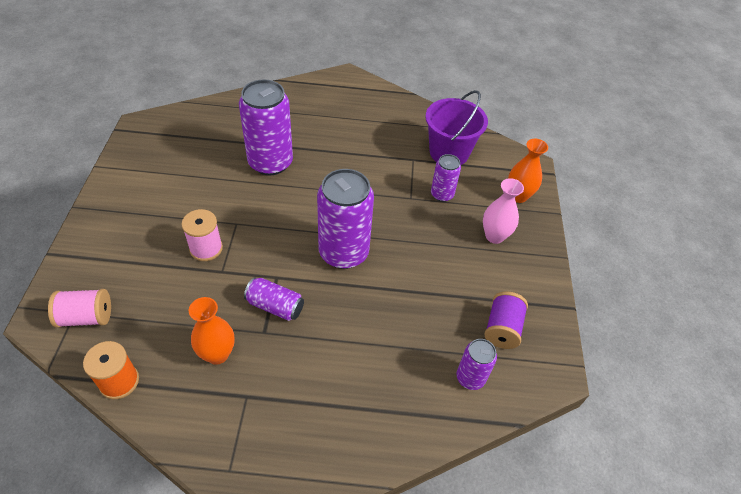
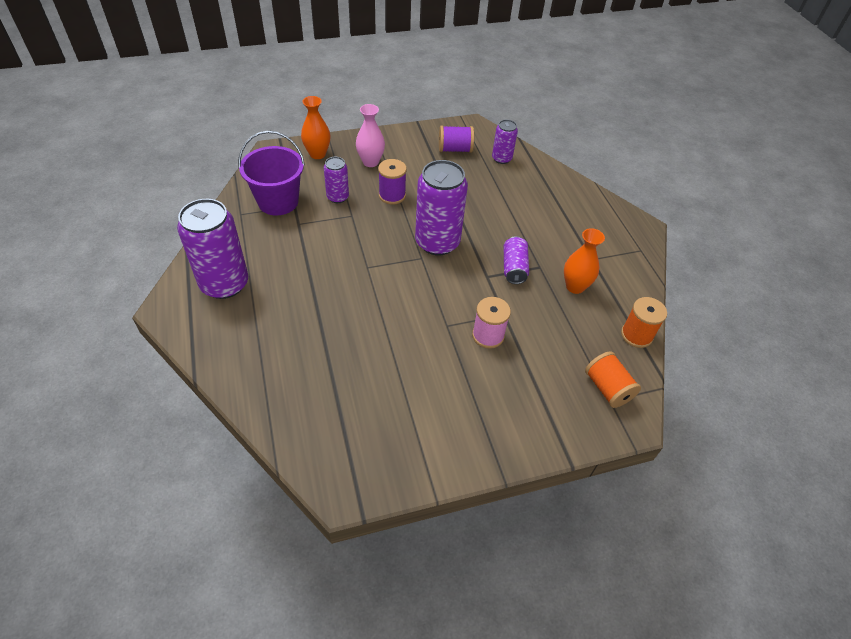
camera: 110 degrees left, 0 degrees up
pink spool [48,289,111,328] -> orange spool [585,351,641,408]
purple can [239,80,293,175] -> purple can moved to [177,199,248,299]
none -> purple spool [378,159,407,205]

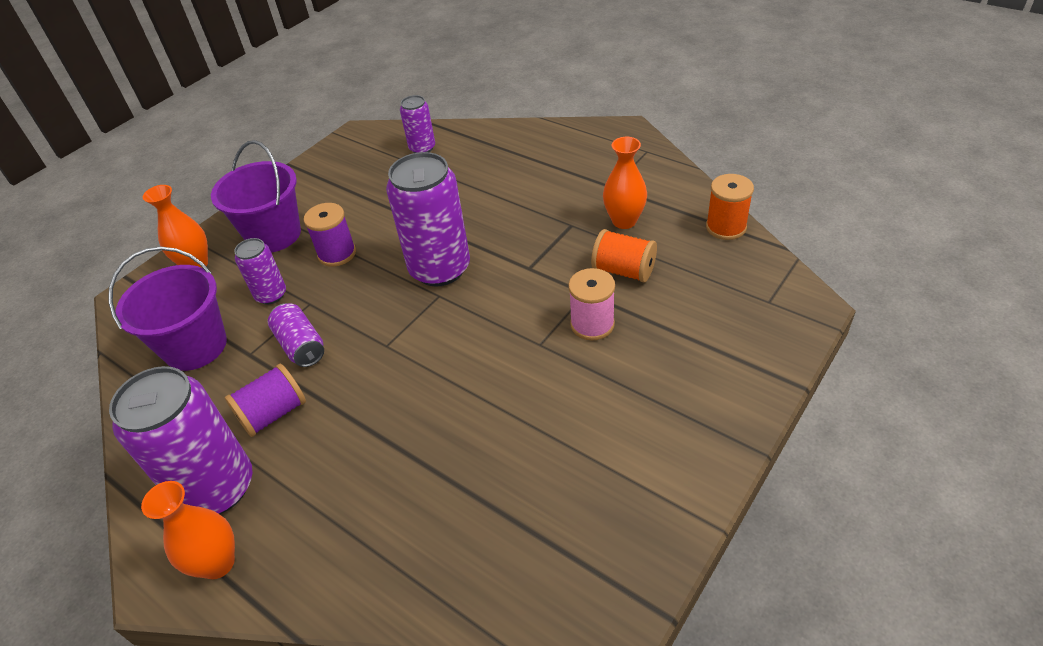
camera: 30 degrees left, 5 degrees down
pink vase [356,104,385,167] -> purple bucket [211,140,301,252]
purple spool [439,126,474,153] -> purple spool moved to [225,364,306,437]
purple can [504,236,529,284] -> purple can moved to [268,303,324,367]
orange spool [585,351,641,408] -> orange spool moved to [591,229,657,282]
none -> orange vase [141,481,235,579]

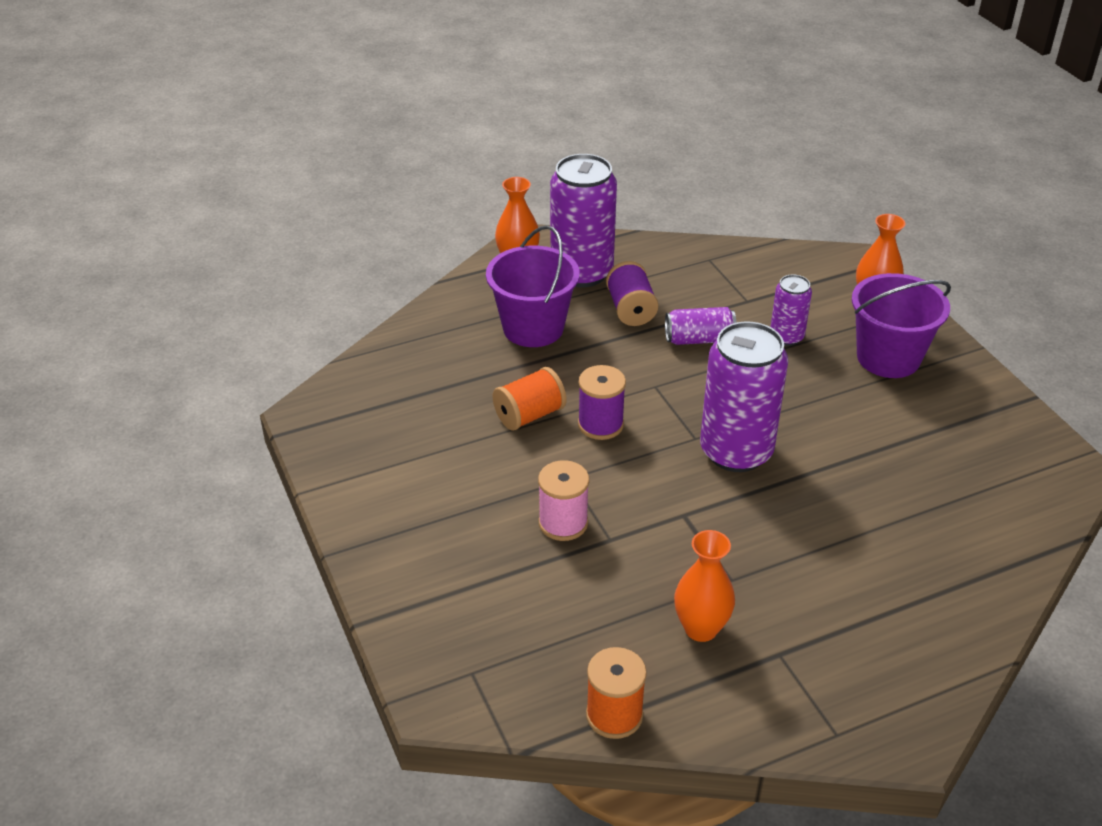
camera: 115 degrees right, 5 degrees down
purple bucket [108,247,227,371] -> purple bucket moved to [486,225,580,347]
purple spool [304,203,356,267] -> purple spool moved to [578,365,626,440]
purple can [400,95,435,153] -> none
orange spool [591,229,657,282] -> orange spool moved to [493,367,566,431]

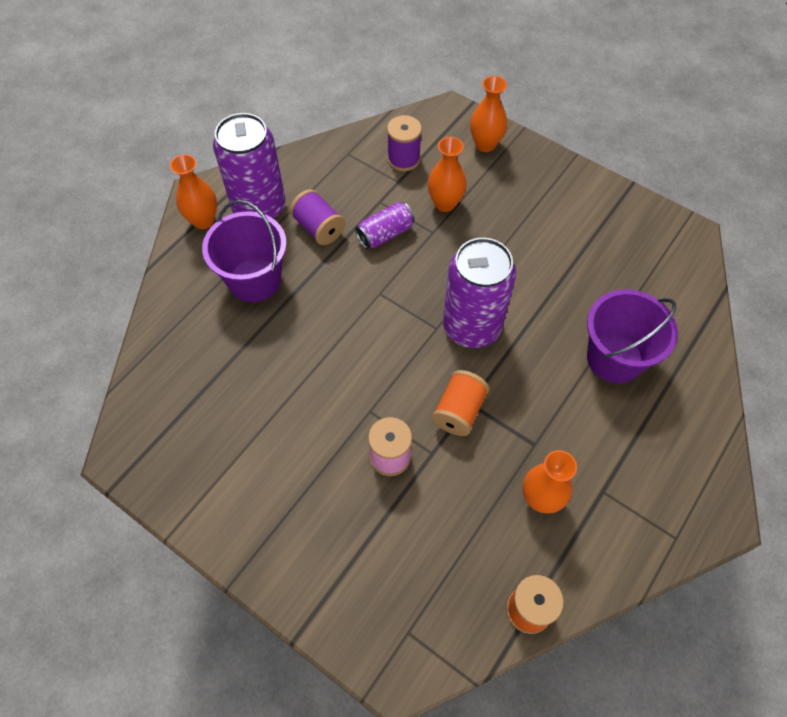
camera: 30 degrees left, 20 degrees up
orange spool [493,367,566,431] -> orange spool moved to [432,370,489,436]
purple spool [578,365,626,440] -> purple spool moved to [387,115,422,171]
purple can [770,274,812,346] -> orange vase [428,137,467,212]
purple bucket [852,273,951,378] -> purple bucket moved to [587,289,678,383]

